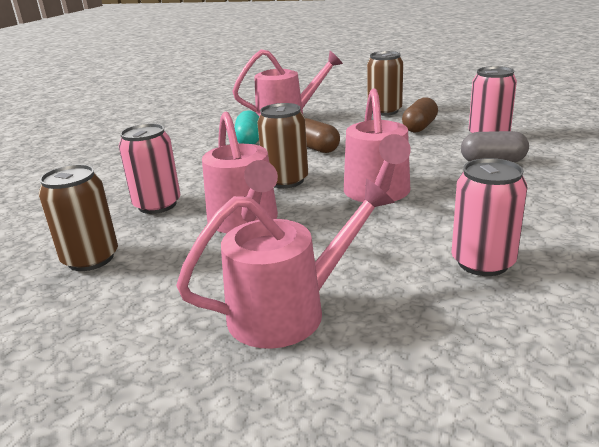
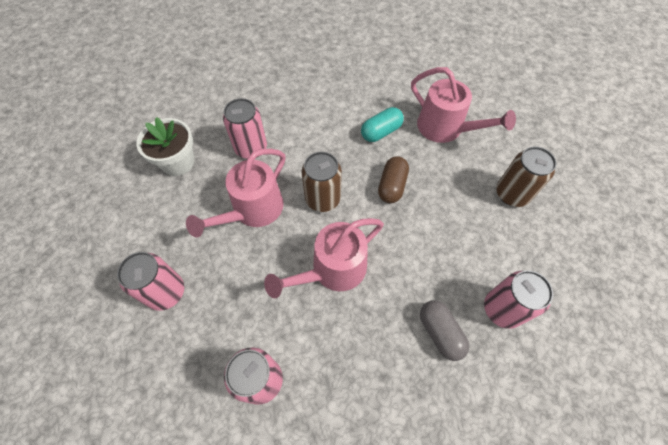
camera: 55 degrees right, 35 degrees up
brown can [39,164,118,271] -> white flower pot [136,117,195,176]
pink watering can [176,179,395,349] -> pink can [117,252,184,311]
brown capsule [402,97,438,132] -> none

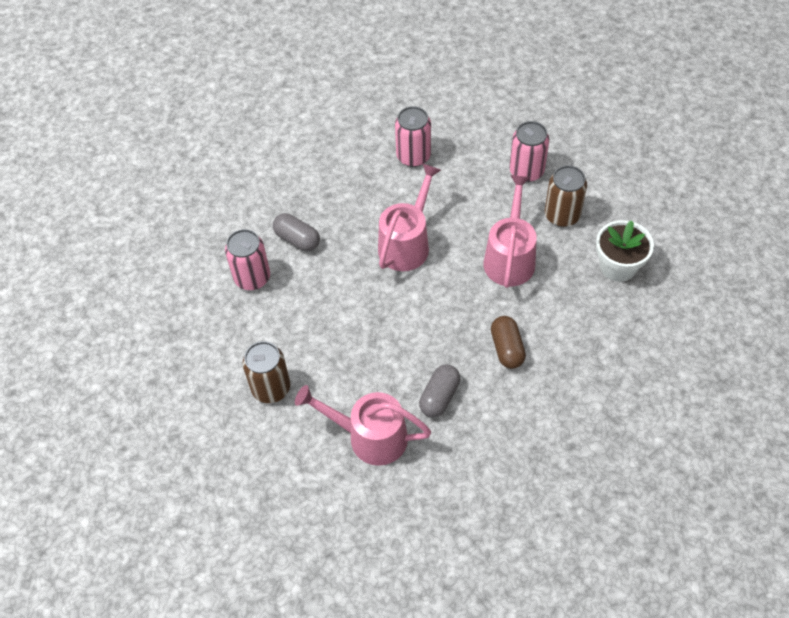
camera: 155 degrees right, 5 degrees down
pink can [223,98,267,159] -> none
brown can [301,152,342,212] -> brown can moved to [545,165,587,227]
turquoise capsule [361,107,404,142] -> grey capsule [419,364,460,418]
brown capsule [378,156,409,203] -> brown capsule moved to [491,316,526,369]

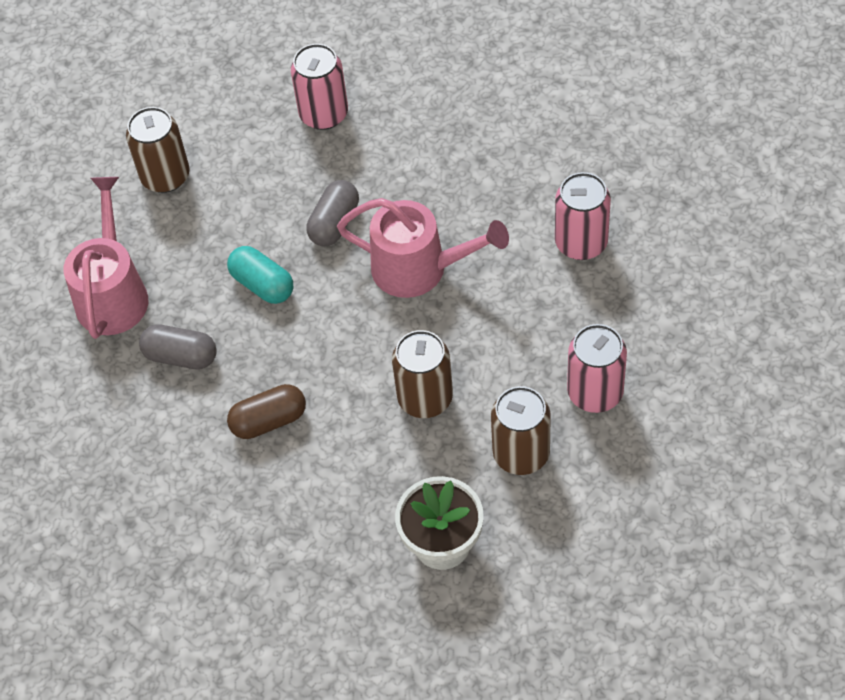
camera: 80 degrees right, 0 degrees up
grey capsule [273,213,320,251] -> grey capsule moved to [306,180,359,246]
pink watering can [484,175,537,288] -> brown can [392,330,453,418]
none -> turquoise capsule [227,246,293,304]

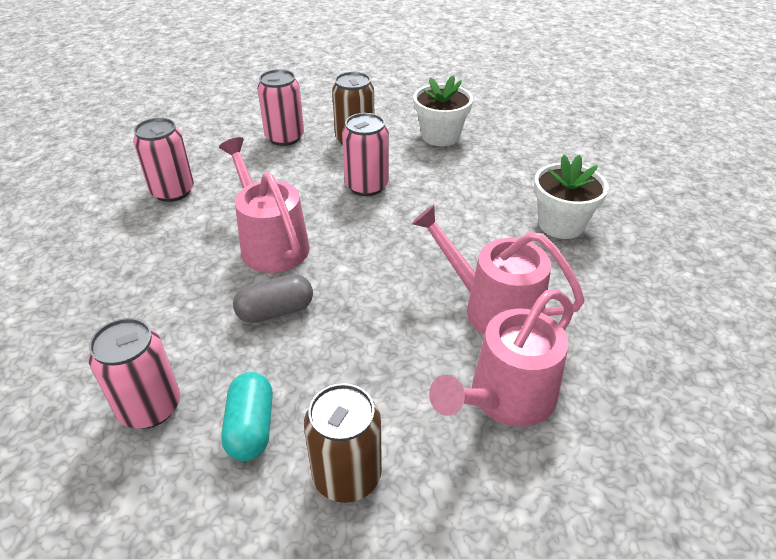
camera: 140 degrees left, 15 degrees down
grey capsule [139,324,217,369] -> pink watering can [412,205,585,335]
turquoise capsule [227,246,293,304] -> turquoise capsule moved to [221,372,273,461]
brown capsule [227,384,306,439] -> none
brown can [392,330,453,418] -> pink can [342,113,389,196]
none -> white flower pot [534,155,609,239]

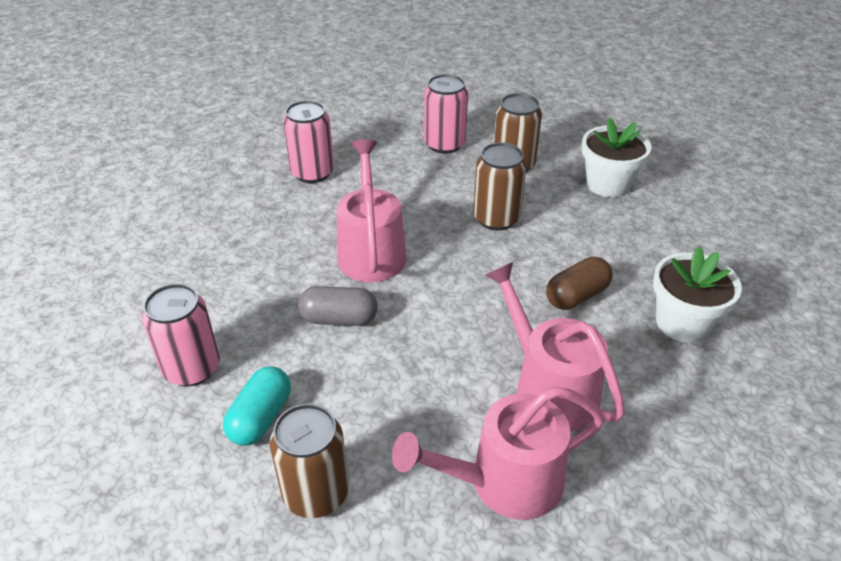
camera: 25 degrees right, 0 degrees up
pink can [342,113,389,196] -> brown can [473,142,526,230]
none -> brown capsule [546,257,613,310]

